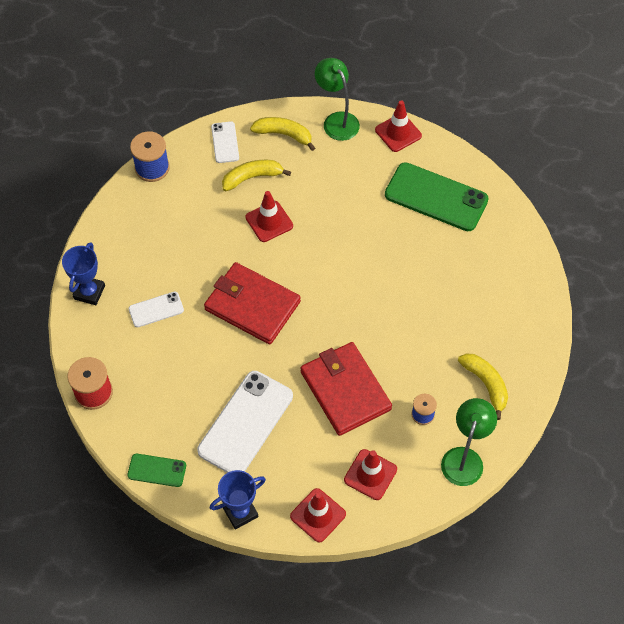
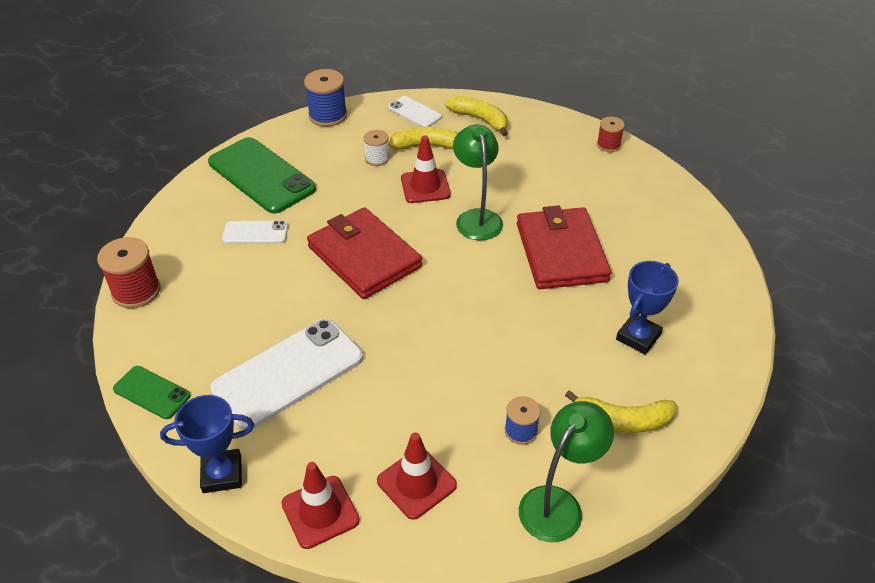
camera: 20 degrees right, 15 degrees down
blue trophy [62,242,105,305] -> blue trophy moved to [616,261,679,355]
white phone [211,121,239,163] -> white phone turned 60 degrees counterclockwise [388,96,442,127]
red wallet [301,342,392,436] -> red wallet moved to [517,205,611,289]
green lamp [315,58,360,141] -> green lamp moved to [453,125,503,240]
red traffic cone [375,100,422,152] -> red spool [597,117,625,152]
green phone [385,162,489,231] -> green phone moved to [208,137,316,214]
yellow banana [458,353,508,420] -> yellow banana turned 105 degrees clockwise [565,390,677,433]
none -> white spool [364,130,389,166]

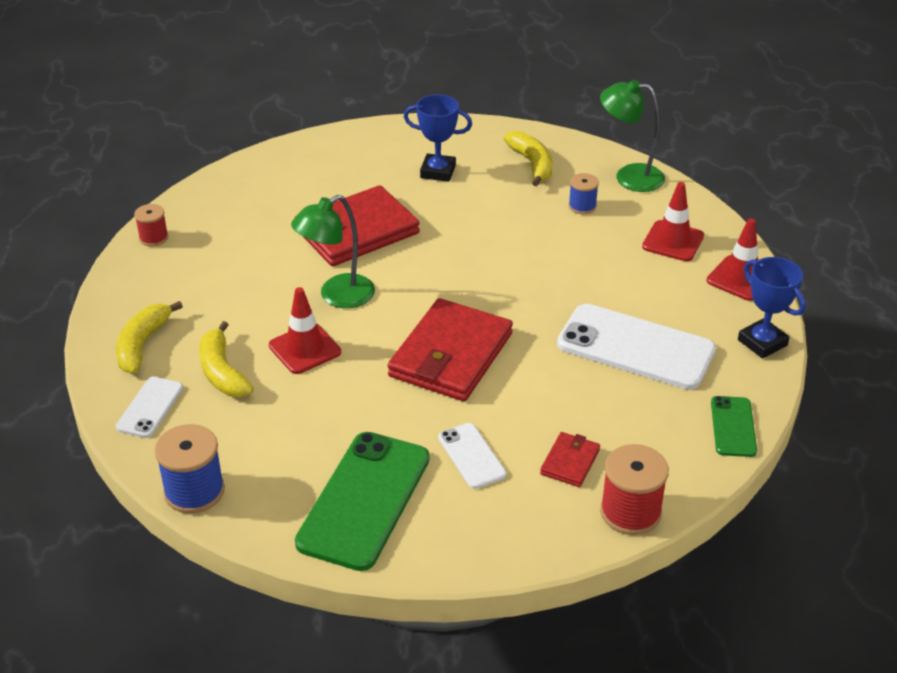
camera: 115 degrees left, 5 degrees down
white spool [364,130,389,166] -> none
none -> red wallet [540,432,600,487]

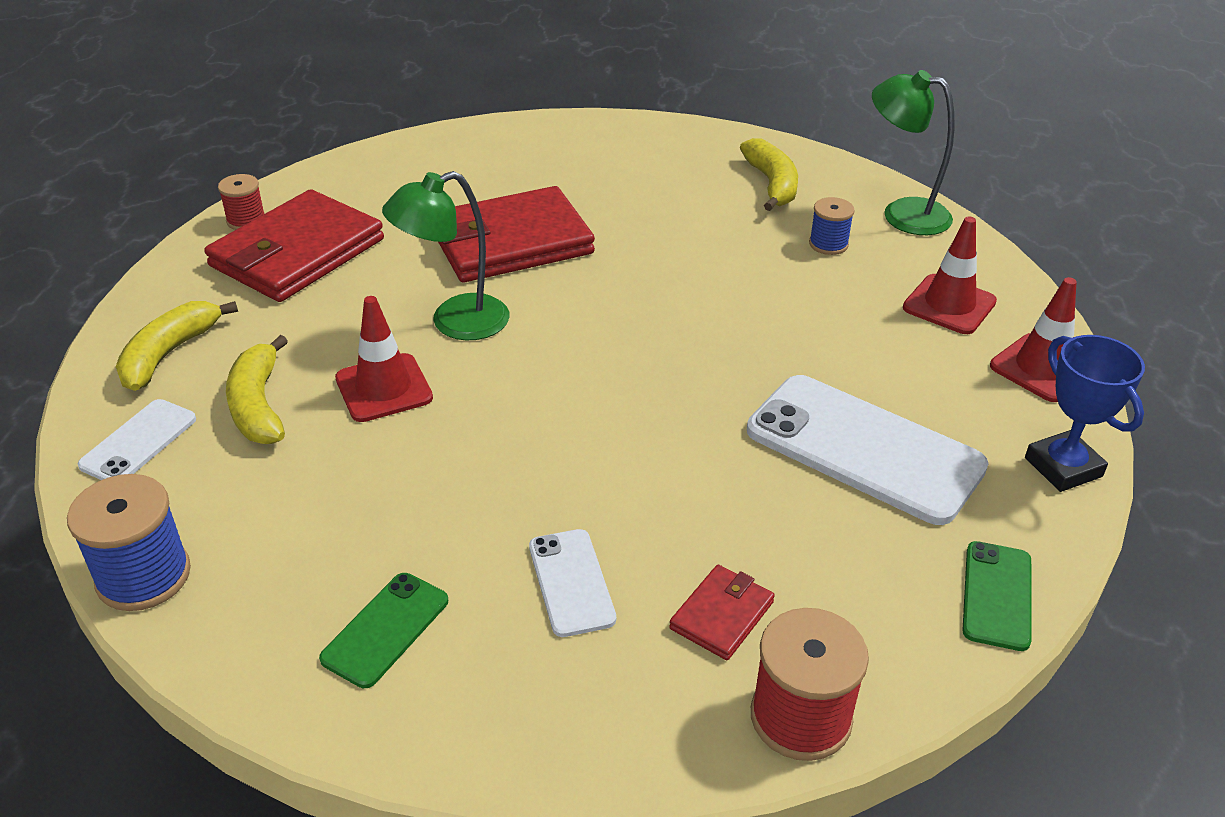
camera: 10 degrees right, 0 degrees up
green phone [295,432,430,571] -> green phone [319,573,448,688], size x0.51
red wallet [387,298,513,401] -> red wallet moved to [204,189,384,302]
blue trophy [404,94,472,182] -> none

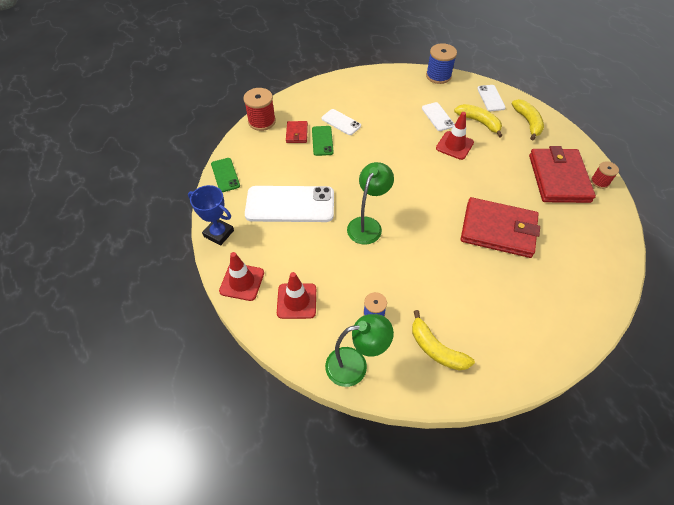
camera: 145 degrees right, 15 degrees up
green phone [319,573,448,688] -> green phone moved to [312,126,334,156]
green lamp [382,171,509,341] -> green lamp moved to [347,162,394,245]
red wallet [438,186,595,283] -> red wallet turned 75 degrees clockwise [461,197,540,258]
none -> white phone [422,102,454,131]

